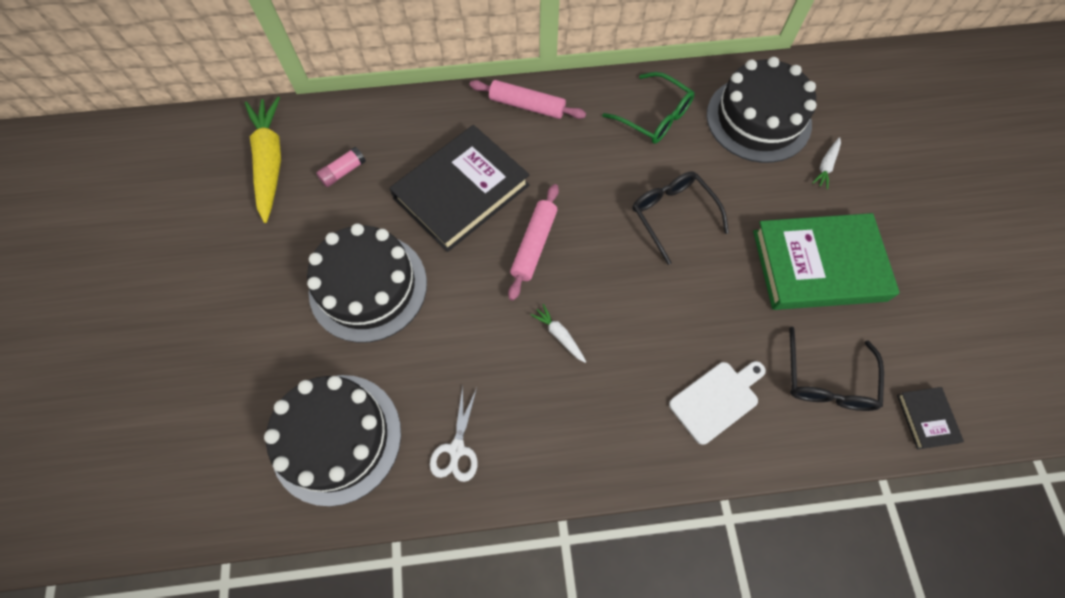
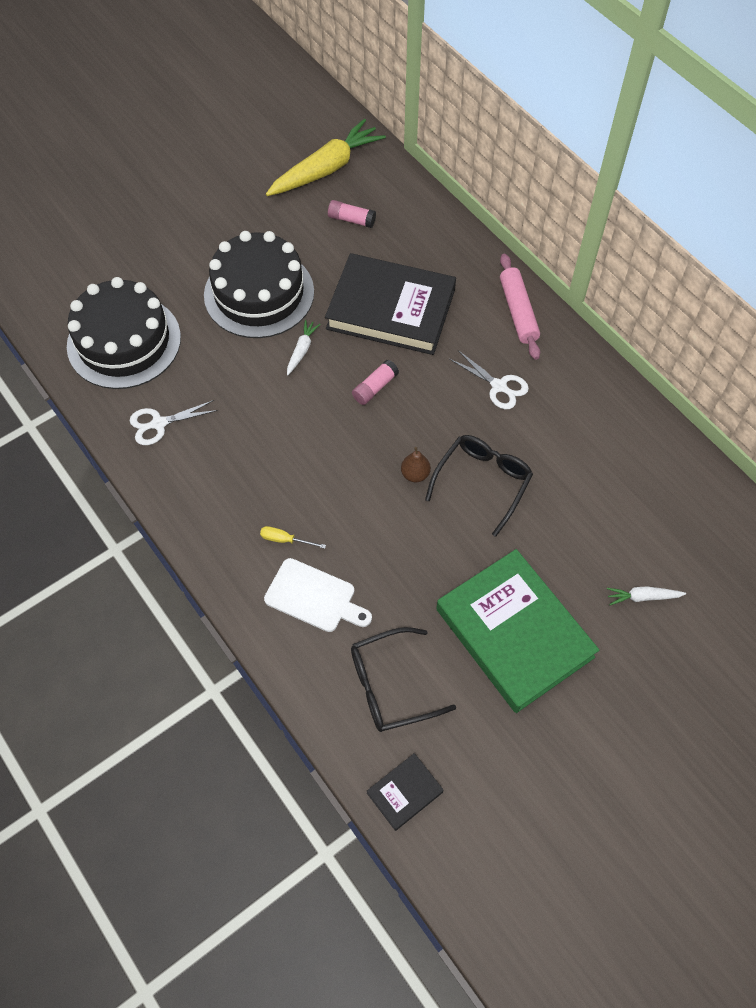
camera: 60 degrees right, 5 degrees down
pink rolling pin [508,184,559,301] -> pink glue stick [352,360,399,405]
white carrot [531,304,586,363] -> white carrot moved to [287,320,321,376]
green glasses [602,72,695,144] -> none
black cake [707,57,816,163] -> none
none -> yellow screwdriver [260,526,326,549]
none -> brown pear [401,447,431,482]
none -> white scissors [449,350,529,409]

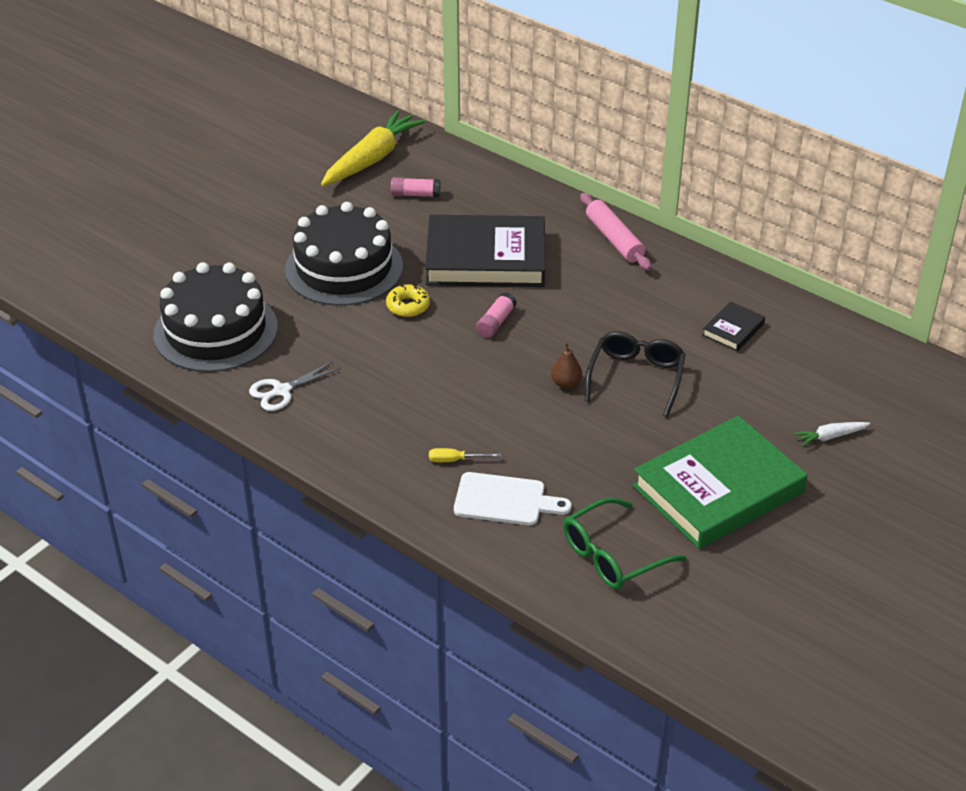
camera: 15 degrees left, 20 degrees down
white carrot [287,320,321,376] -> yellow donut [386,284,430,317]
black glasses [351,627,456,732] -> green glasses [563,497,687,589]
black book [367,753,444,831] -> black book moved to [702,301,765,351]
green book [436,549,599,713] -> green book turned 75 degrees counterclockwise [633,415,807,549]
white scissors [449,350,529,409] -> none

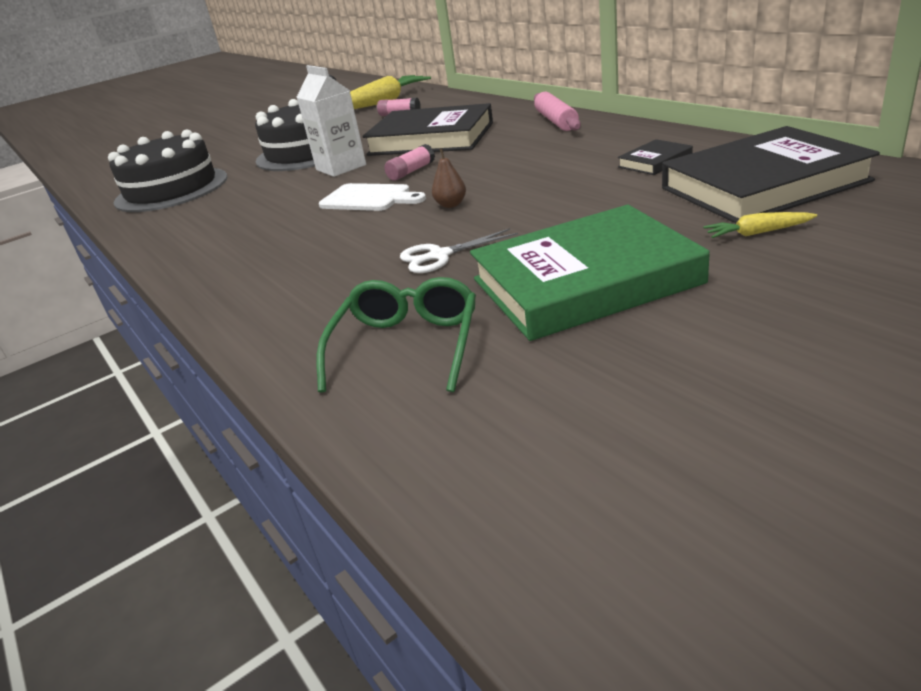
camera: 20 degrees right, 10 degrees down
white scissors [249,361,341,411] -> white scissors moved to [400,228,518,273]
yellow donut [386,284,430,317] -> white carton [297,65,366,177]
yellow screwdriver [429,448,501,462] -> none
white cutting board [454,472,572,525] -> white cutting board moved to [319,183,426,211]
green glasses [563,497,687,589] -> green glasses turned 120 degrees clockwise [316,277,476,393]
black glasses [585,331,686,417] -> none
white carrot [793,422,870,447] -> yellow carrot [703,212,817,238]
none -> black book [662,126,880,223]

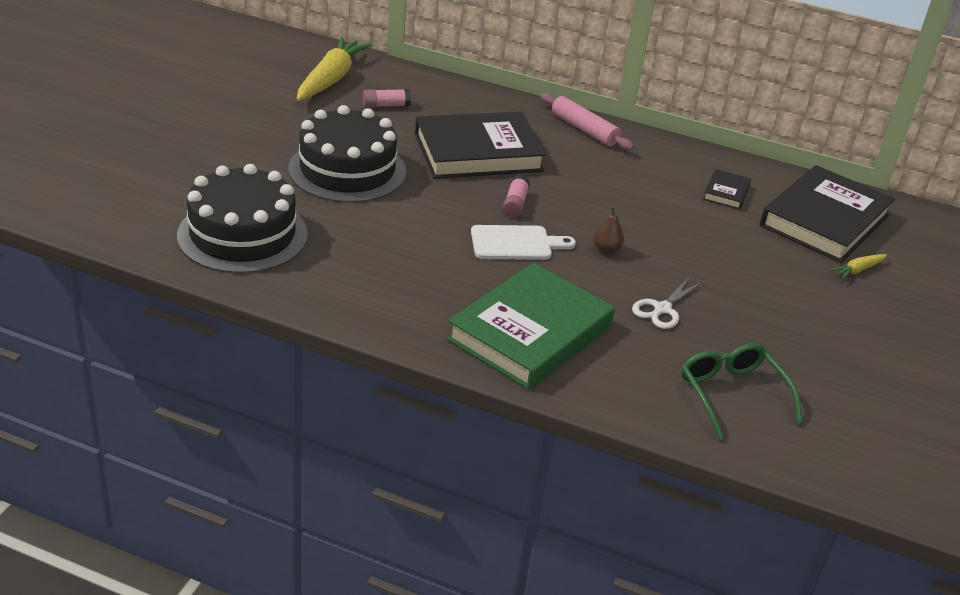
camera: 40 degrees left, 5 degrees up
white carton [297,65,366,177] -> none
green book [470,205,710,341] -> green book moved to [446,263,615,390]

